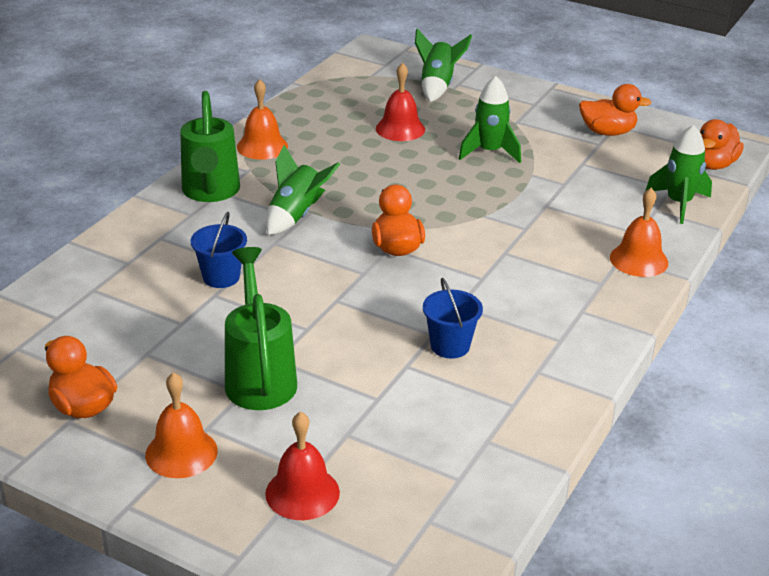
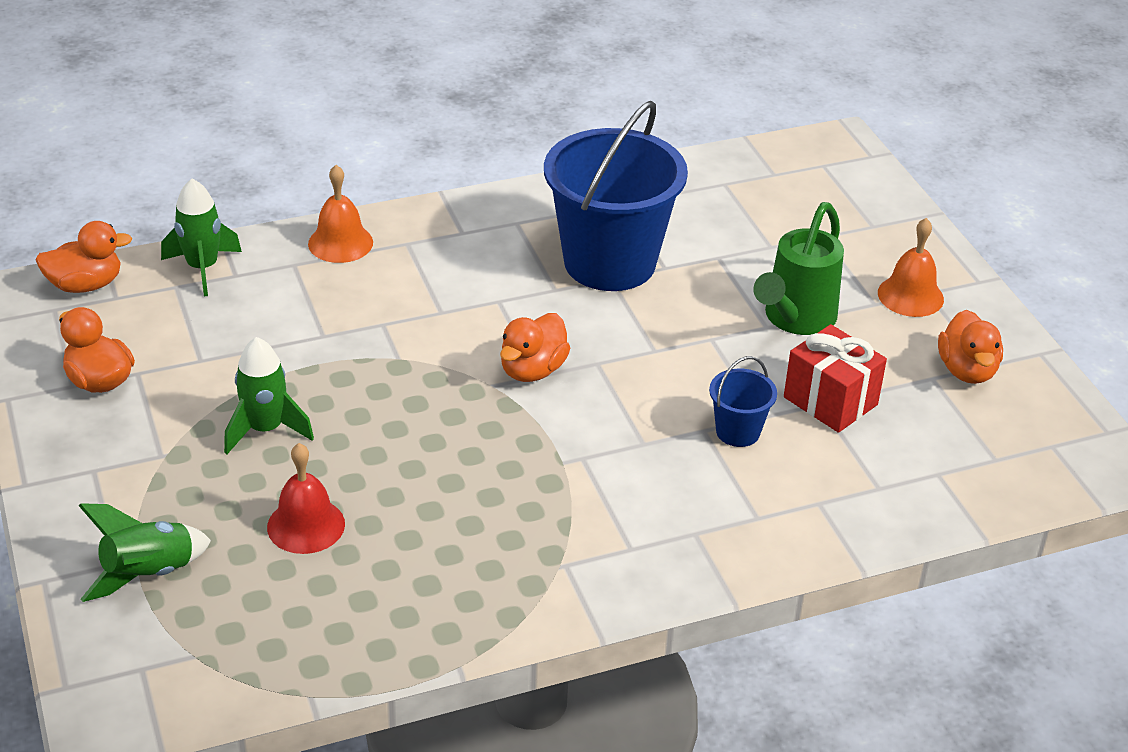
camera: 140 degrees left, 5 degrees up
green watering can [180,91,240,202] -> none
orange bell [237,79,288,160] -> none
red bell [265,412,340,520] -> none
green rocket [266,145,340,235] -> none
blue bucket [423,278,483,358] -> blue bucket [544,100,688,291], size x2.31
none -> red gift [784,324,887,433]

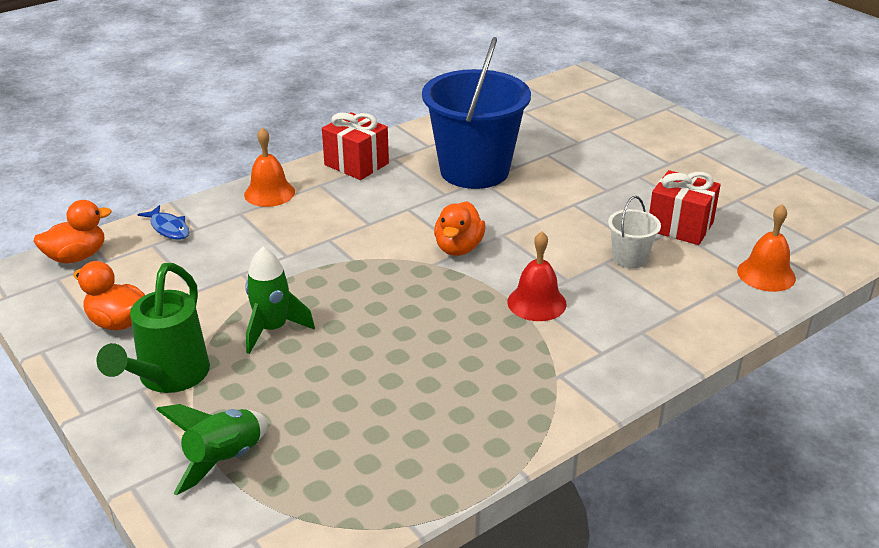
camera: 15 degrees left, 5 degrees down
green rocket [161,179,242,296] -> blue fish [138,205,190,240]
red bell [267,443,345,554] -> red bell moved to [507,231,567,321]
blue bucket [709,356,777,447] -> white bucket [608,196,661,269]
green watering can [753,202,844,335] -> green watering can moved to [96,263,210,393]
orange bell [878,218,944,317] -> orange bell moved to [737,204,796,292]
orange duck [938,310,1003,384] -> none
none -> red gift [322,112,389,180]

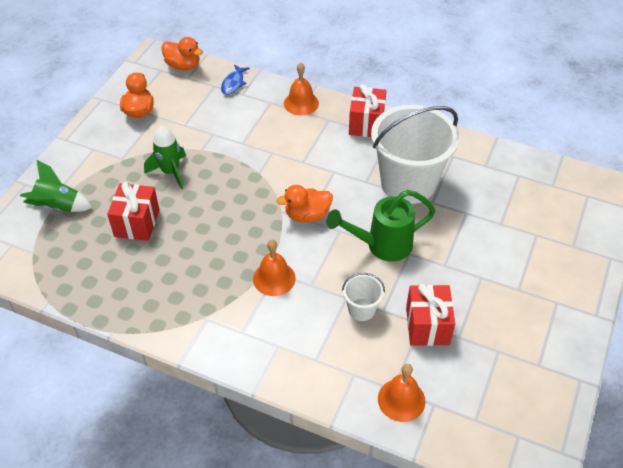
camera: 60 degrees right, 15 degrees up
green watering can [96,263,210,393] -> green watering can moved to [326,190,435,262]
blue bucket [422,37,531,189] -> white bucket [371,105,459,204]
red bell [507,231,567,321] -> orange bell [253,240,296,296]
none -> red gift [107,182,160,241]

